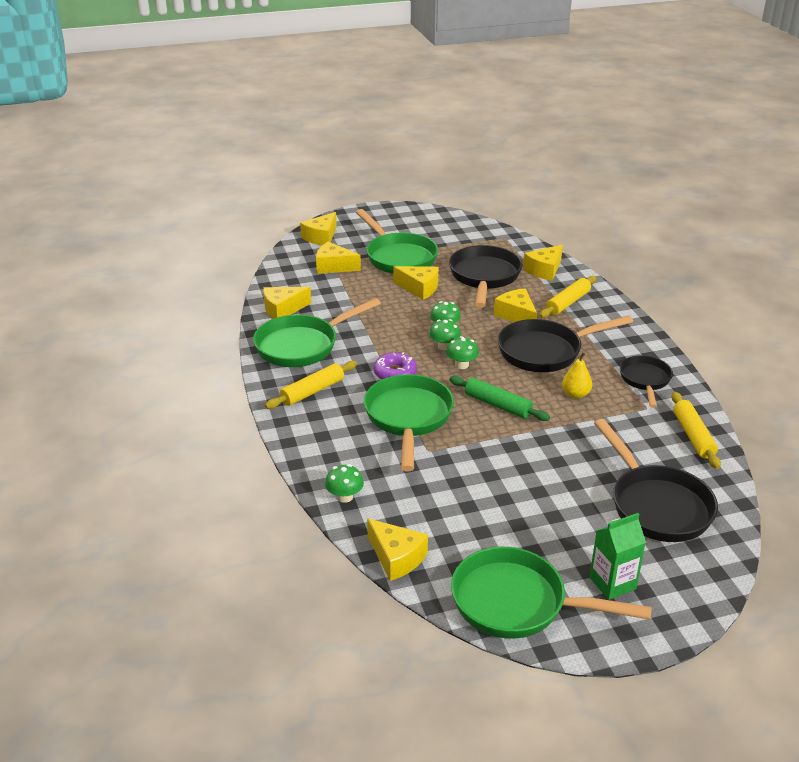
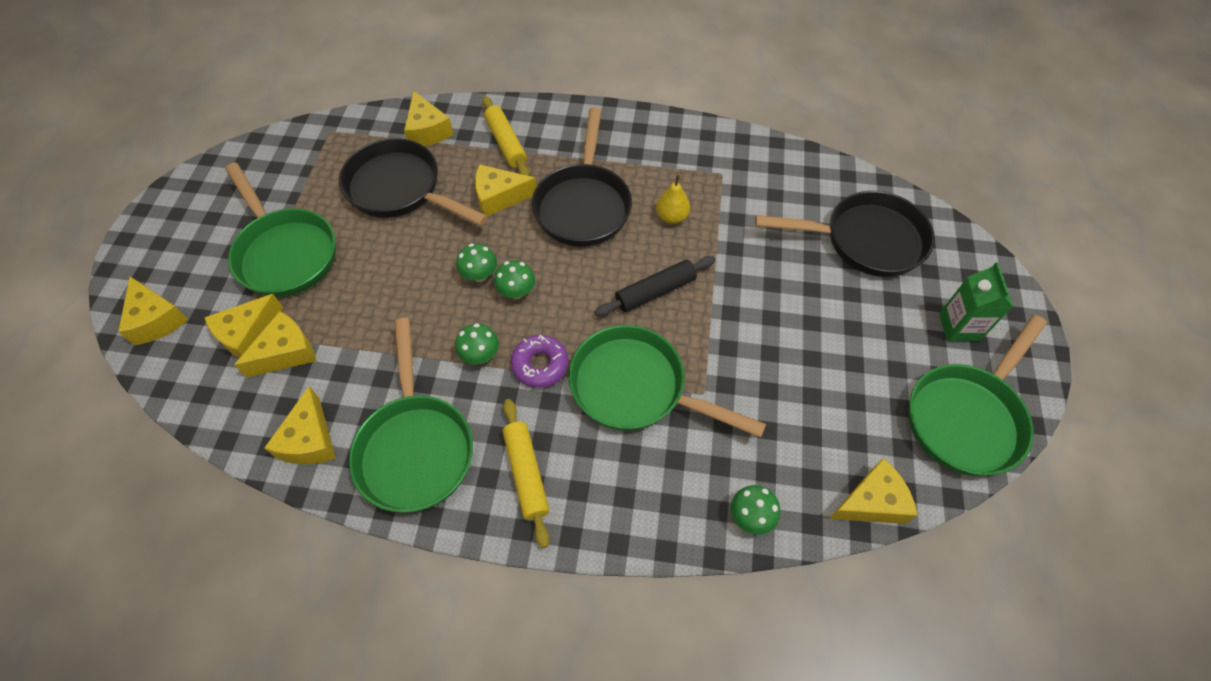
camera: 65 degrees left, 25 degrees up
green pan [356,209,438,274] -> green pan turned 60 degrees clockwise [225,163,336,297]
yellow cheese [393,266,439,300] -> yellow cheese moved to [234,311,316,377]
green mushroom [446,336,479,369] -> green mushroom moved to [455,323,499,365]
green rolling pin [449,376,550,421] -> black rolling pin [595,256,715,316]
black pan [620,355,673,408] -> none
yellow rolling pin [671,392,721,469] -> none

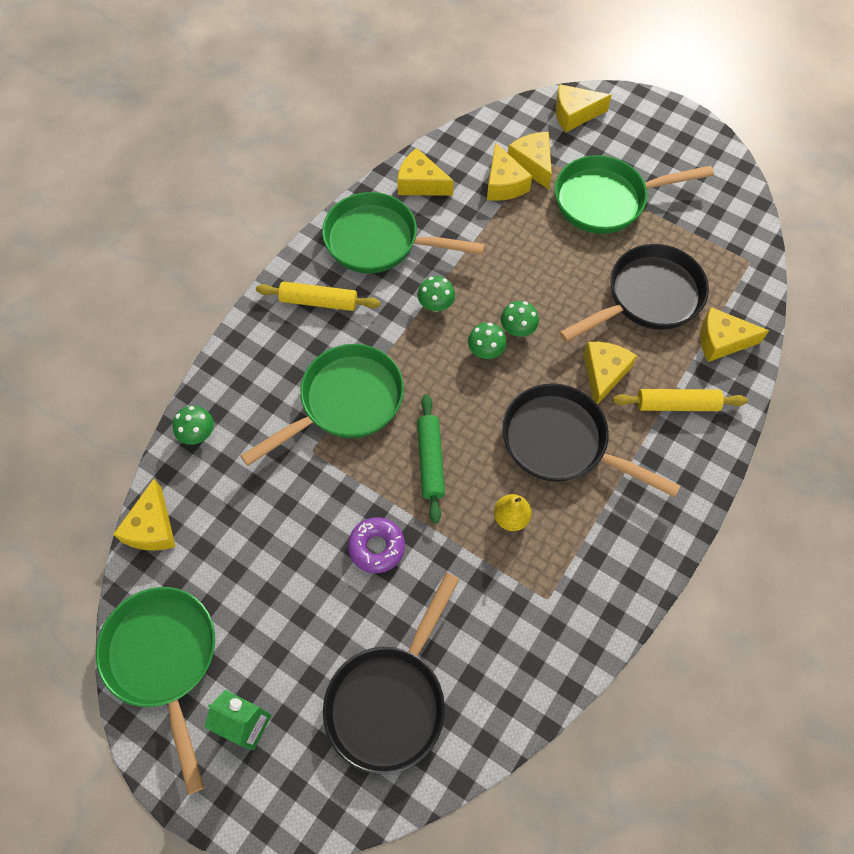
camera: 115 degrees right, 5 degrees up
purple donut [511,335,569,388] -> purple donut moved to [348,517,405,573]
black rolling pin [595,256,715,316] -> green rolling pin [417,394,445,523]

